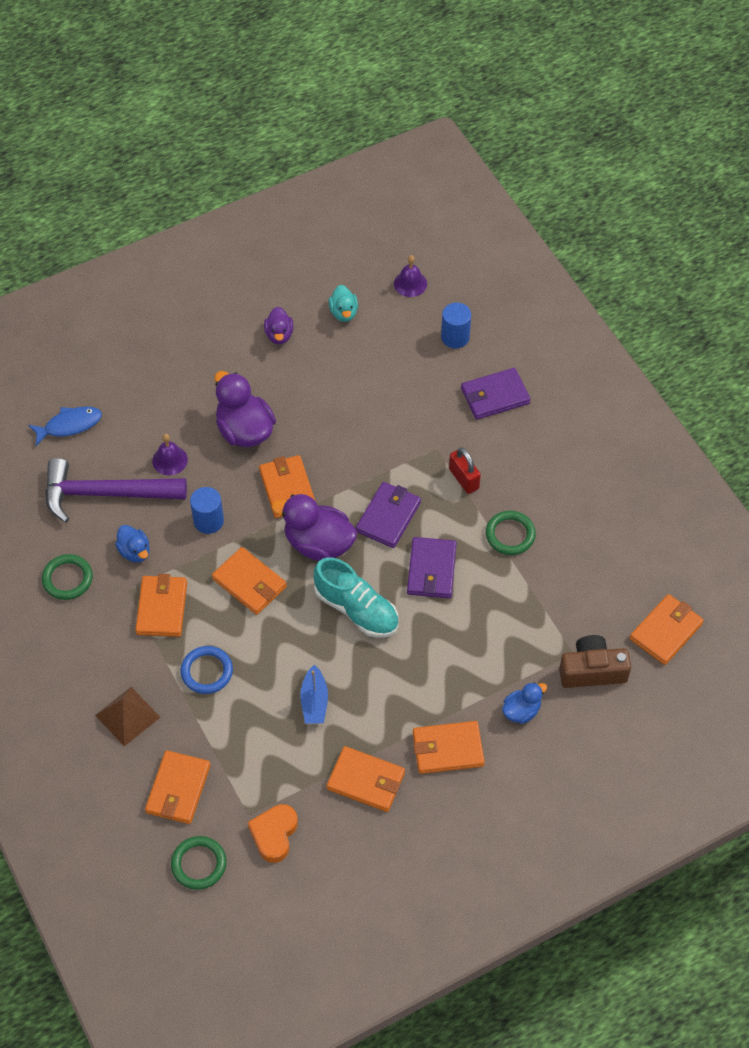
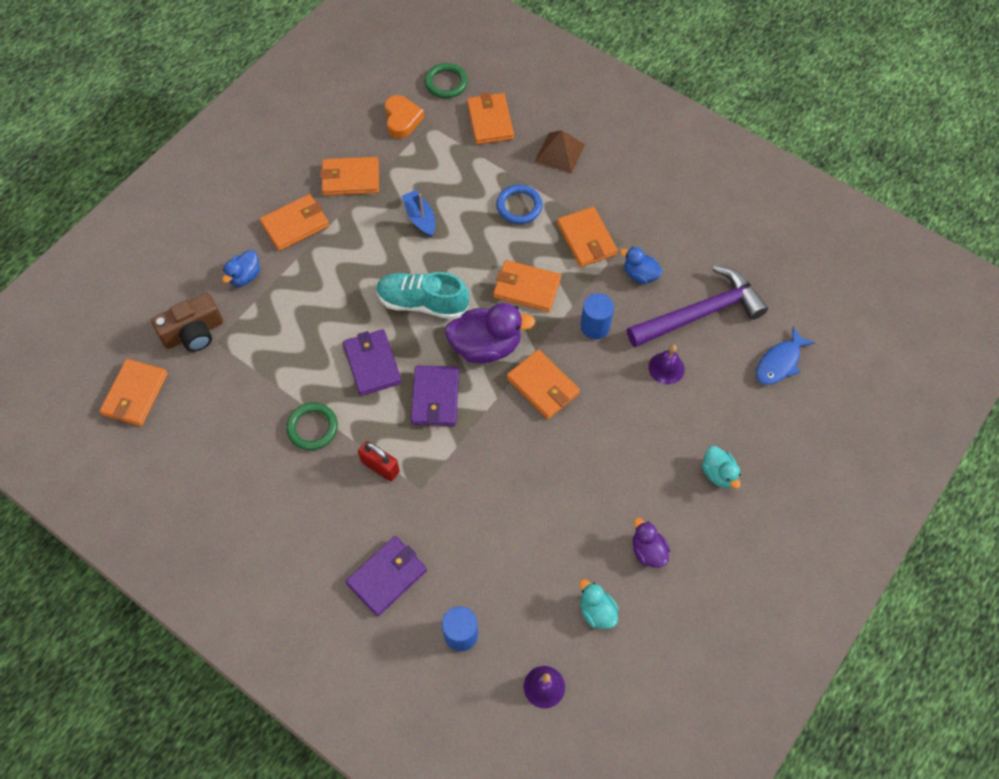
camera: 155 degrees right, 5 degrees up
green ring [42,554,93,600] -> none
purple duck [214,371,276,447] -> none
none -> turquoise duck [702,446,741,488]

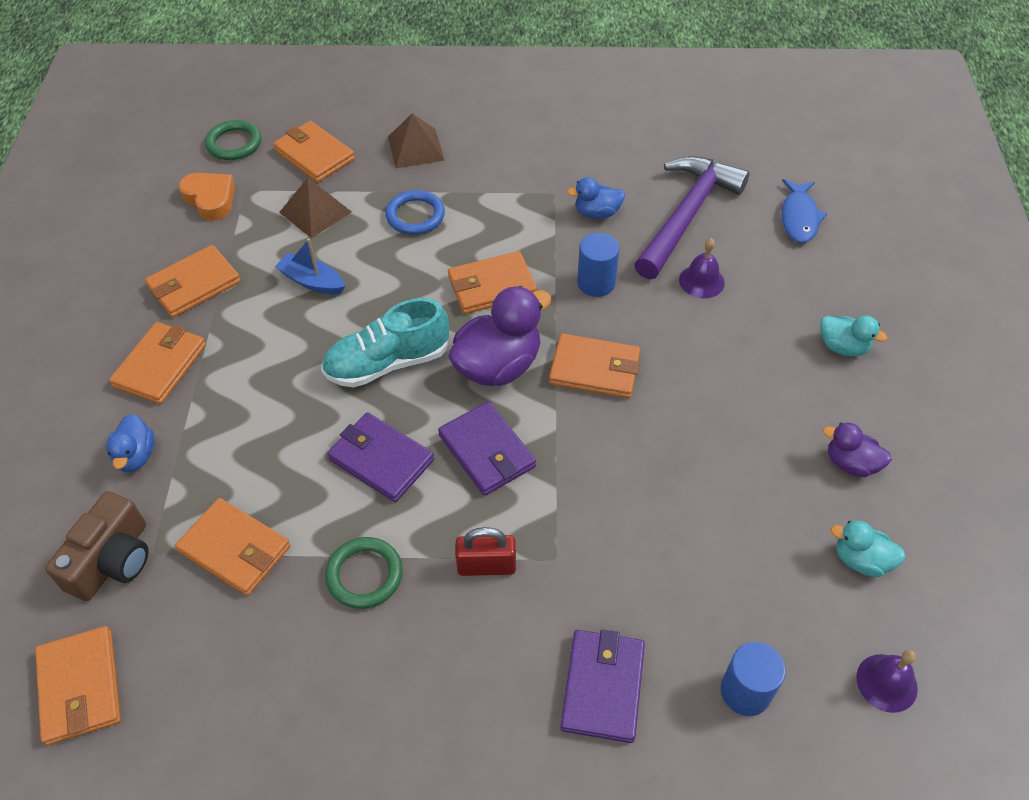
camera: 35 degrees left, 10 degrees down
orange wallet [557,207,618,267] -> orange wallet moved to [175,498,290,596]
none -> brown pyramid [279,178,352,238]

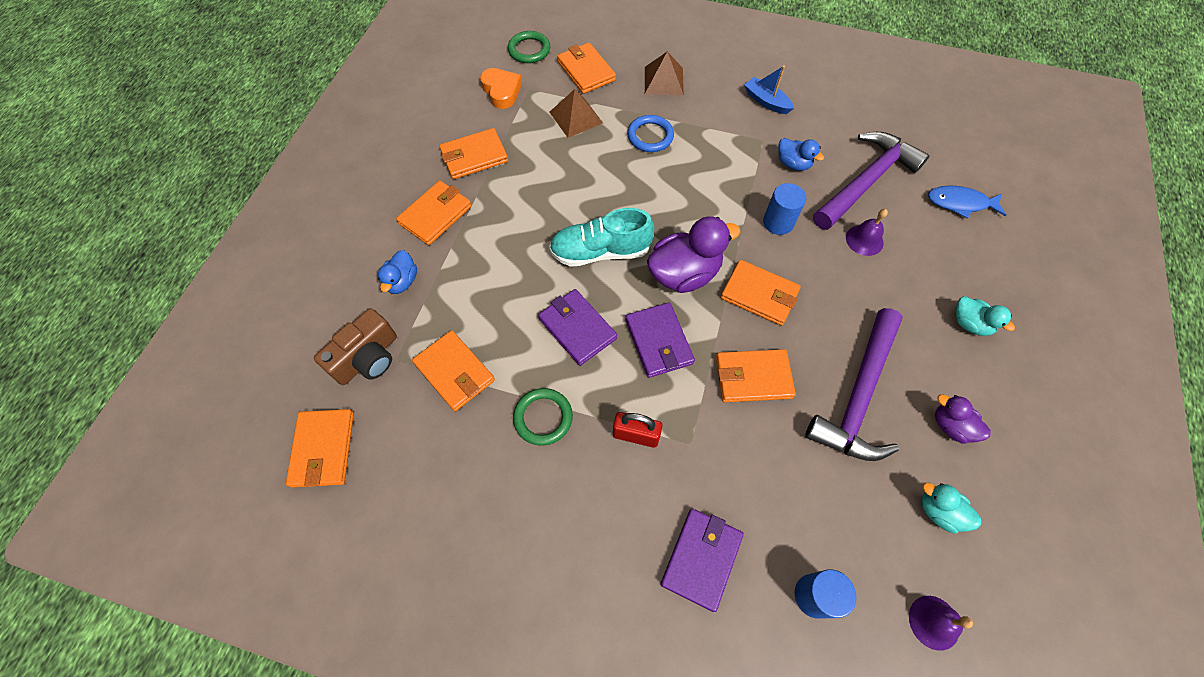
camera: 15 degrees right, 10 degrees up
blue boat [275,238,345,294] -> blue boat moved to [744,65,794,114]
orange wallet [448,251,537,314] -> orange wallet moved to [716,349,796,402]
blue duck [567,177,625,219] -> blue duck turned 150 degrees counterclockwise [778,138,824,171]
blue fish [781,179,827,243] -> blue fish turned 75 degrees clockwise [928,185,1006,219]
none -> purple hammer [805,308,903,461]

